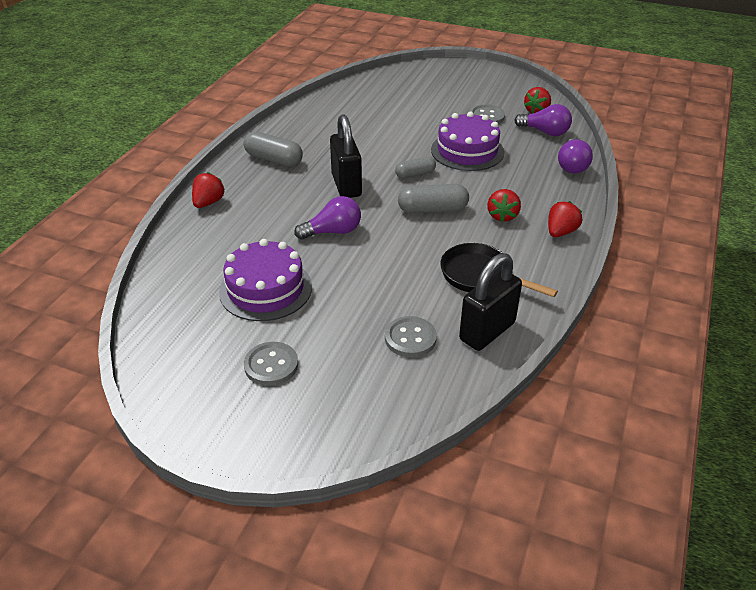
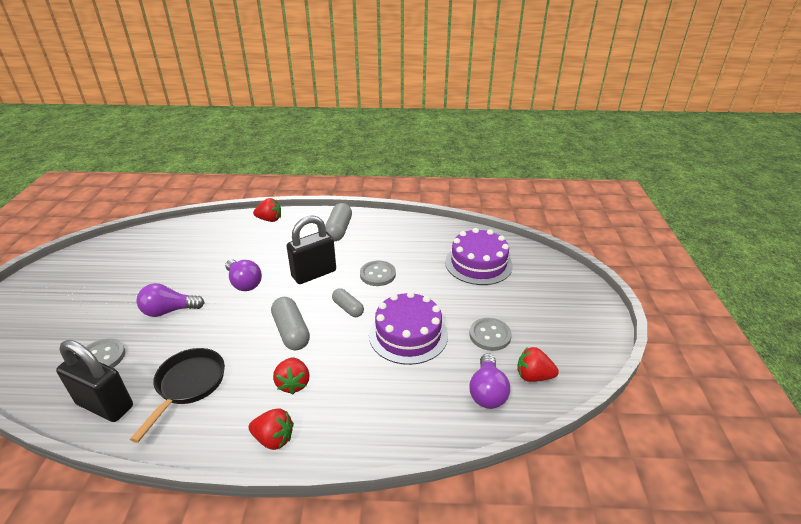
camera: 70 degrees right, 5 degrees down
purple cake [219,239,312,321] -> purple cake moved to [445,228,513,285]
grey button [244,342,298,386] -> grey button moved to [360,260,396,286]
red strawberry [487,189,521,222] -> red strawberry turned 90 degrees counterclockwise [273,357,309,394]
purple light bulb [558,139,593,173] -> purple light bulb moved to [137,283,205,317]

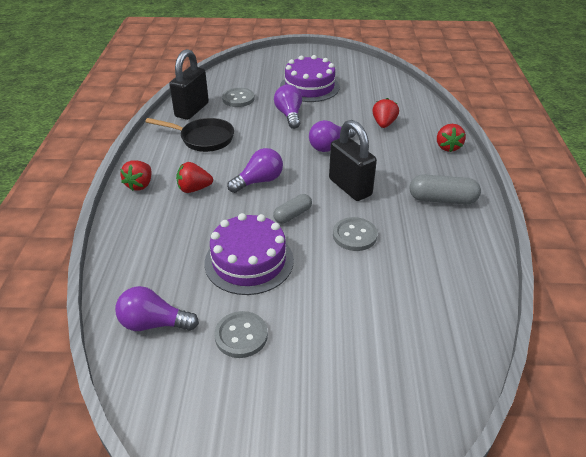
camera: 90 degrees right, 5 degrees up
grey capsule [271,297,310,350] -> purple light bulb [227,148,283,193]
purple cake [445,228,513,285] -> purple cake moved to [280,55,340,102]
red strawberry [517,347,559,382] -> red strawberry moved to [372,98,399,128]

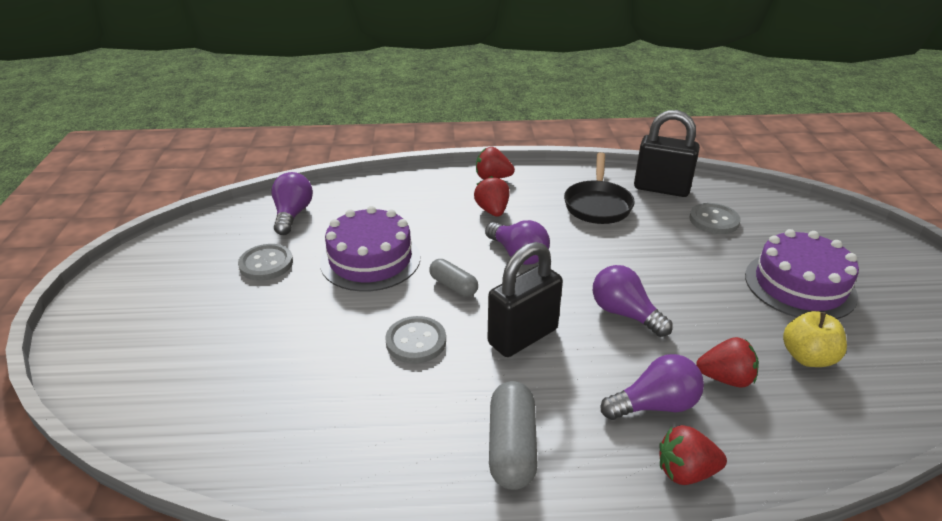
camera: 85 degrees right, 5 degrees down
purple light bulb [274,84,302,129] -> purple light bulb moved to [601,354,704,420]
none -> yellow apple [783,311,847,367]

